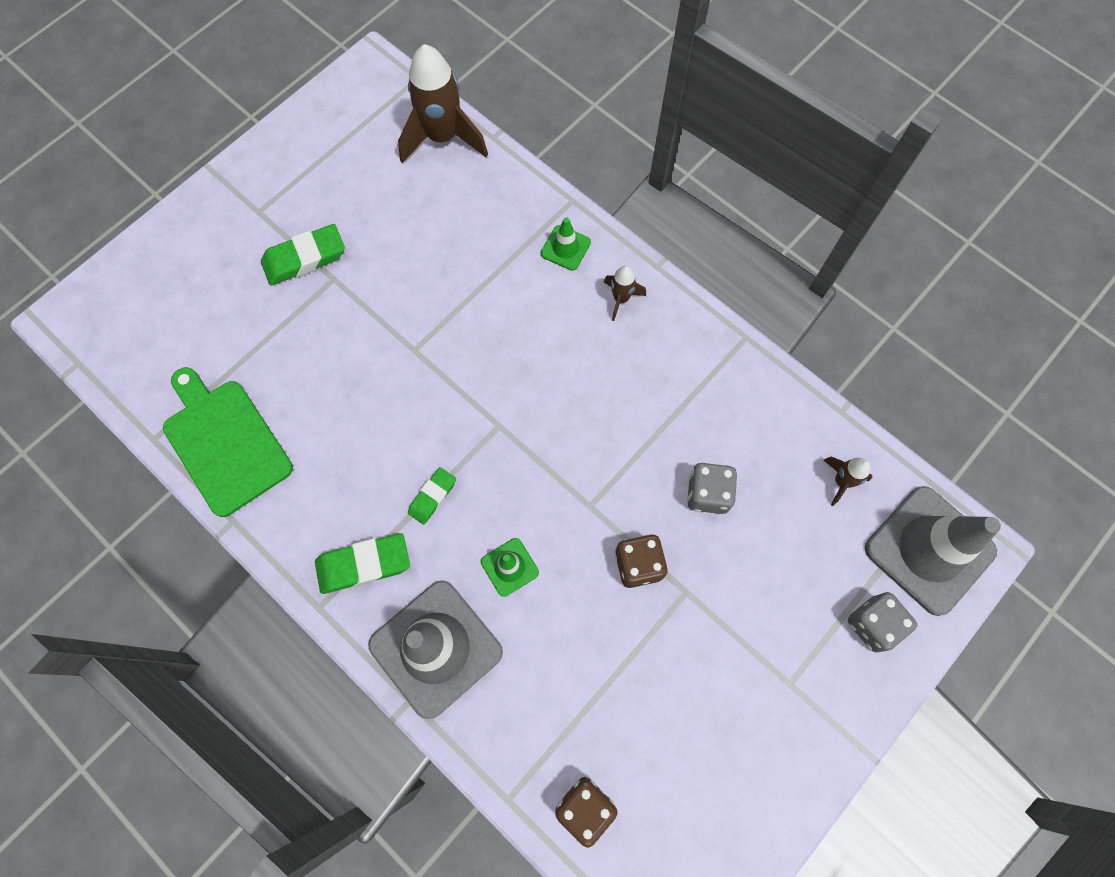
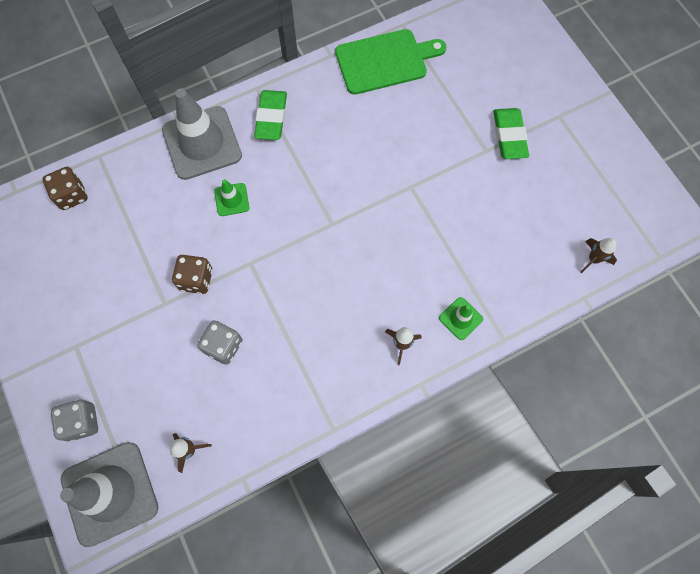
camera: 110 degrees right, 0 degrees up
brown rocket [398,44,488,163] -> brown rocket [580,238,617,273], size x0.48
green eraser [408,467,456,525] -> none

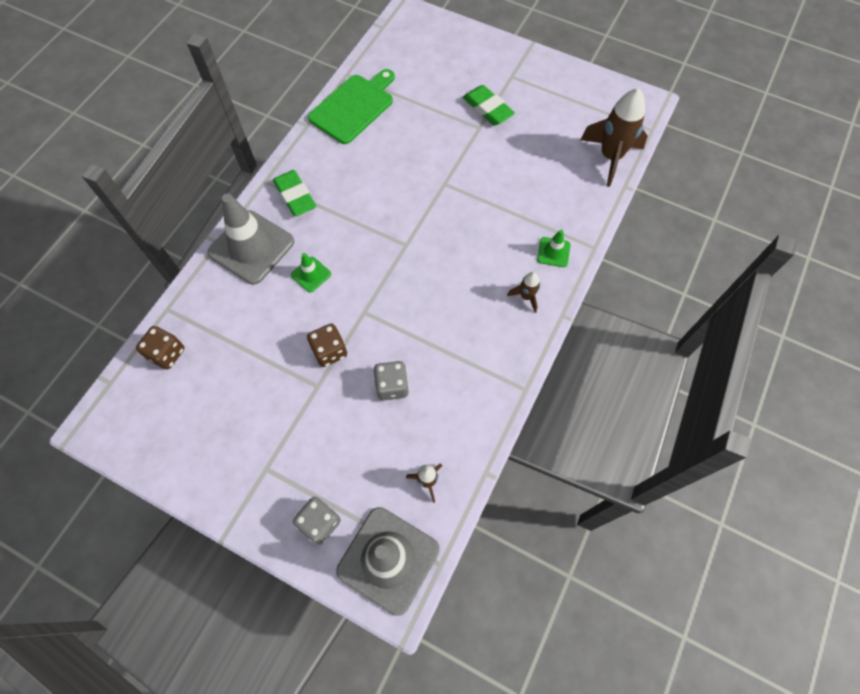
camera: 35 degrees left, 5 degrees down
brown rocket [580,238,617,273] -> brown rocket [580,88,648,187], size x2.07

